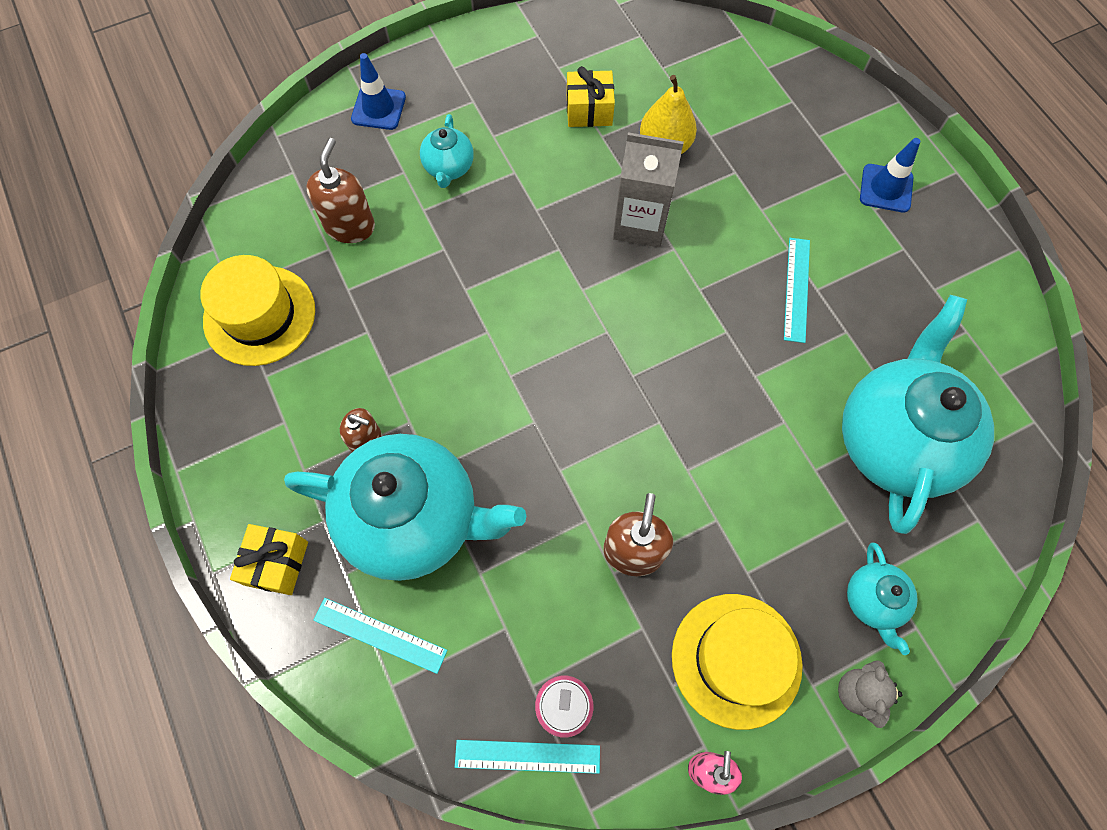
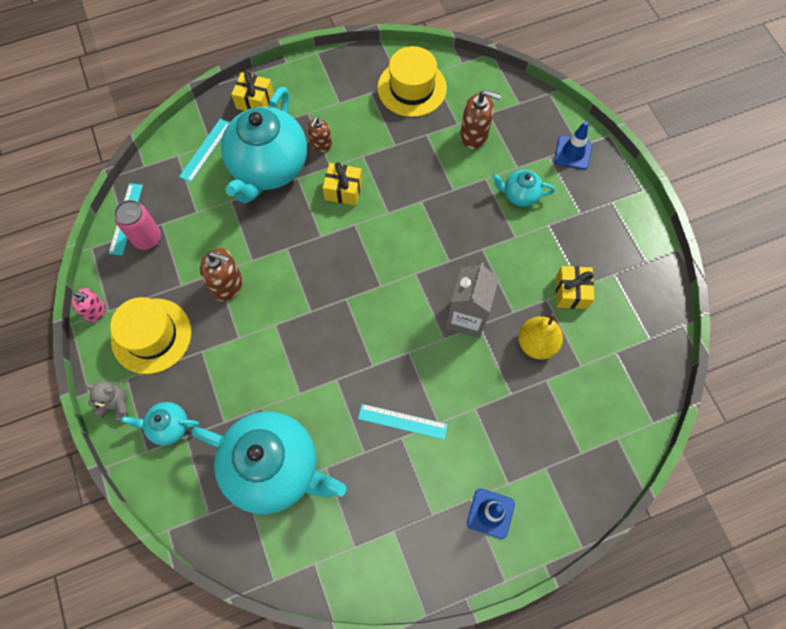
camera: 95 degrees right, 0 degrees up
none -> yellow gift [322,162,362,206]

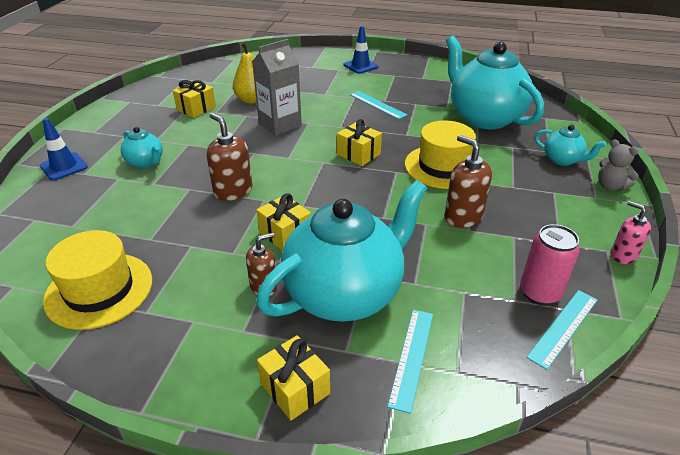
camera: 145 degrees left, 30 degrees down
yellow hat [110,297,191,374] -> yellow hat moved to [405,120,476,189]
turquoise ruler [179,119,229,182] -> turquoise ruler turned 45 degrees counterclockwise [387,309,433,414]
brown soap dispenser [460,90,501,149] -> brown soap dispenser moved to [206,113,252,201]
none -> yellow gift [337,119,382,166]

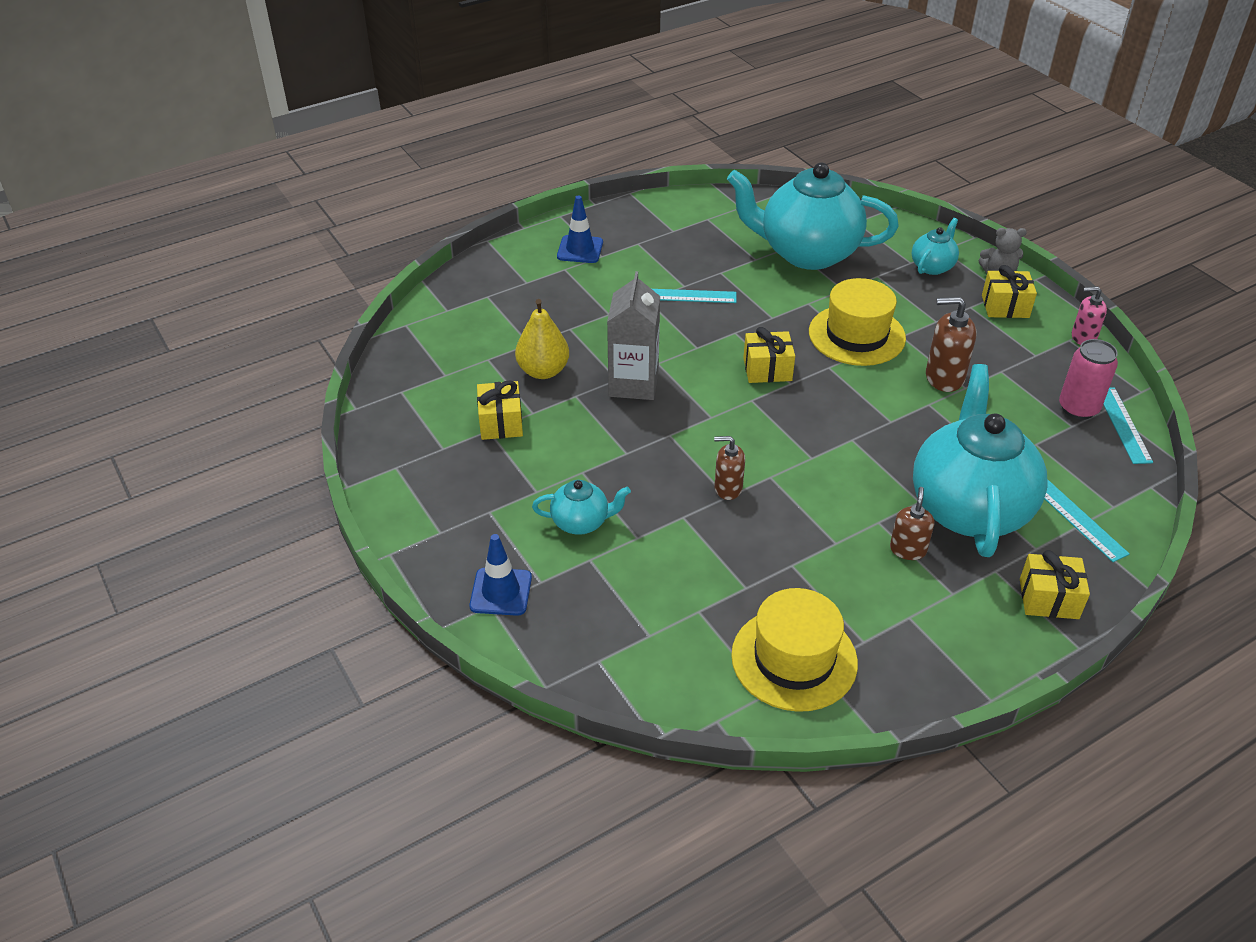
camera: 45 degrees left, 5 degrees up
brown soap dispenser [206,113,252,201] -> brown soap dispenser [714,436,745,500], size x0.65
yellow gift [256,193,311,251] -> yellow gift moved to [982,265,1037,318]
turquoise teapot [535,125,606,166] -> turquoise teapot turned 45 degrees counterclockwise [912,218,959,275]

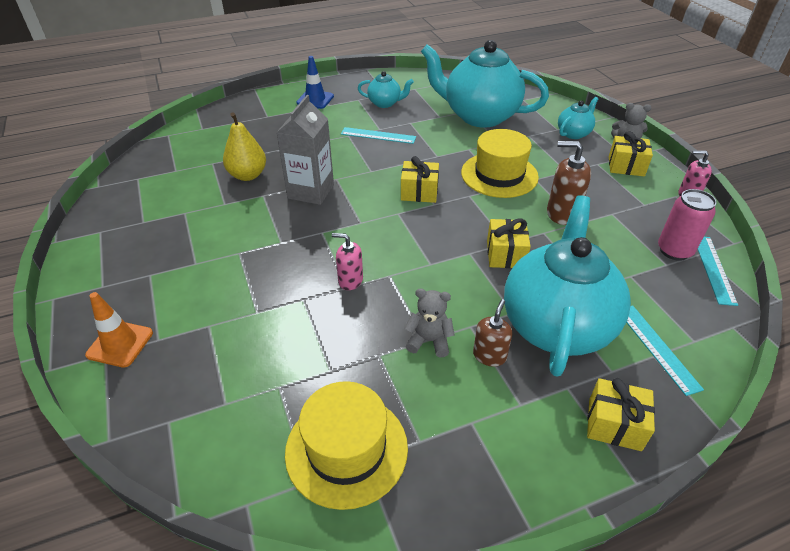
camera: 10 degrees right, 0 degrees up
blue traffic cone [469,534,532,616] -> orange traffic cone [85,292,153,367]
yellow gift [477,380,523,440] -> yellow gift moved to [487,219,531,268]
turquoise teapot [532,480,631,535] -> turquoise teapot moved to [358,71,414,108]
brown soap dispenser [714,436,745,500] -> pink soap dispenser [332,233,363,290]
none -> grey teddy bear [404,289,455,357]

